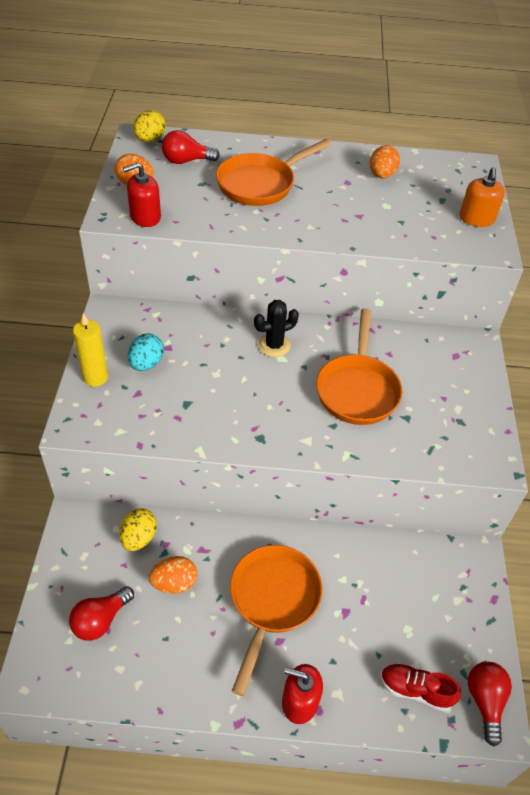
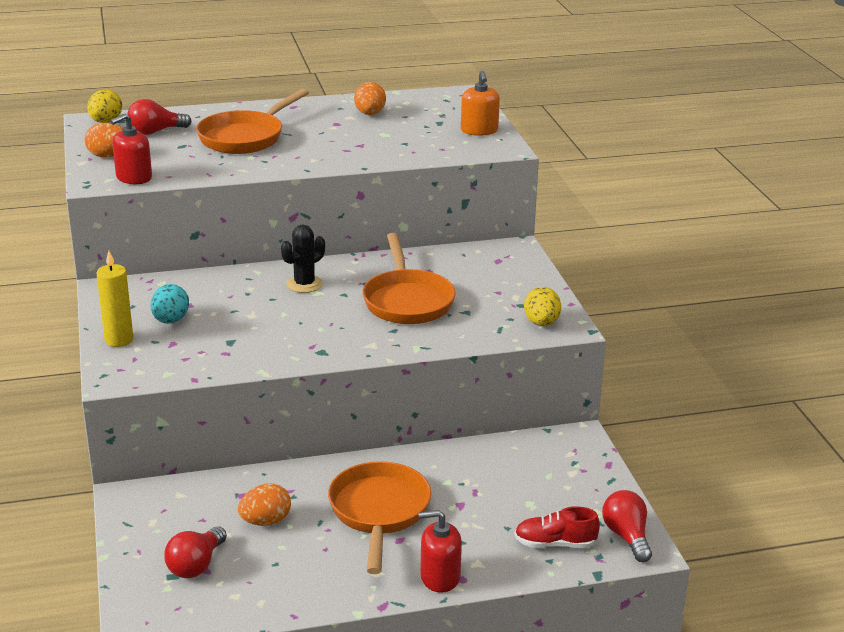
camera: 15 degrees left, 20 degrees down
yellow egg [119,508,157,551] -> yellow egg moved to [524,287,561,326]

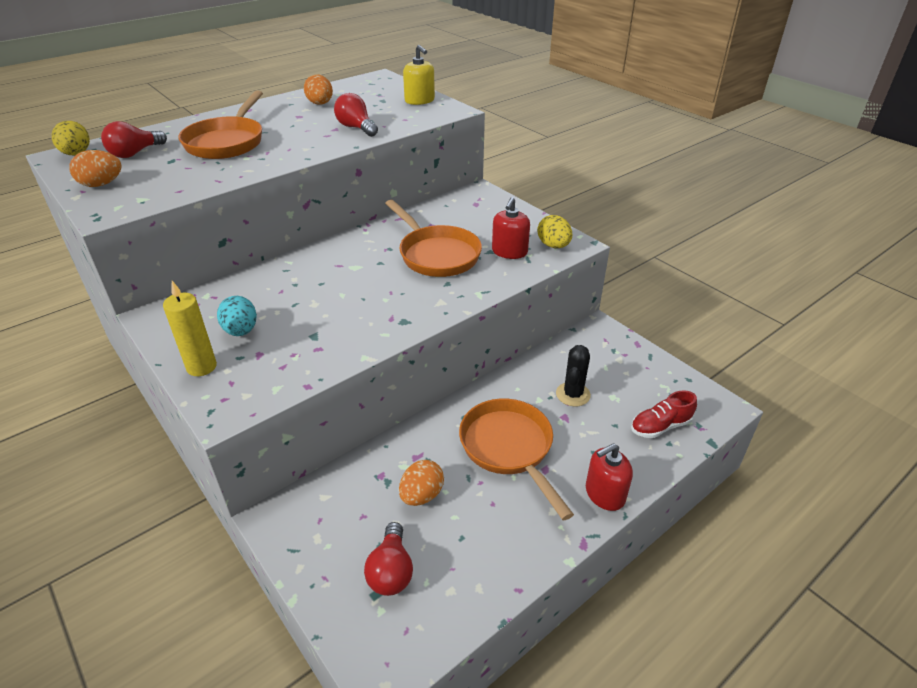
camera: 25 degrees left, 10 degrees up
red soap dispenser [110,113,152,184] -> red soap dispenser moved to [492,197,530,259]
black cactus [281,225,325,293] -> black cactus moved to [556,345,591,406]
orange soap dispenser [461,71,500,136] -> yellow soap dispenser [403,45,435,105]
red light bulb [602,490,652,562] -> red light bulb moved to [334,93,378,137]

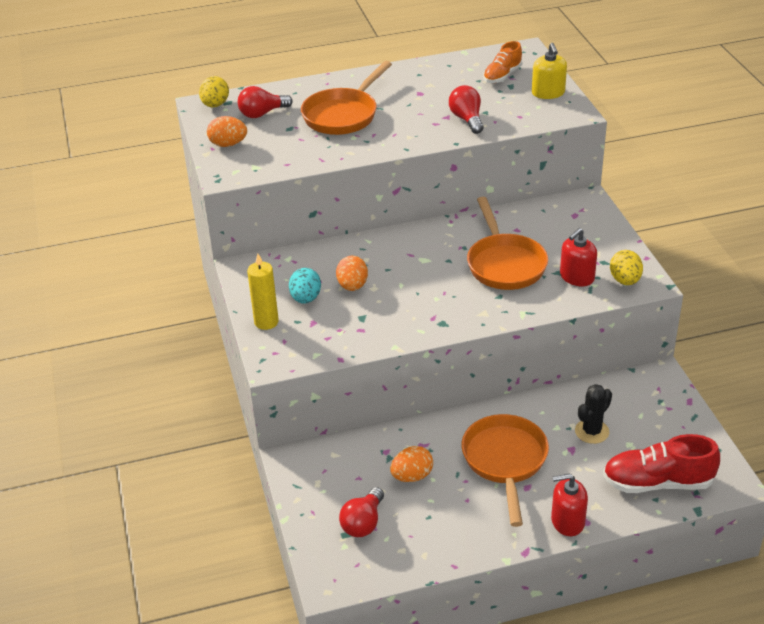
camera: 25 degrees right, 0 degrees up
orange egg [304,74,333,105] -> orange egg moved to [336,256,368,291]
red shoe [631,390,697,438] -> red shoe [603,434,720,493], size x1.61
none -> orange shoe [483,41,522,83]

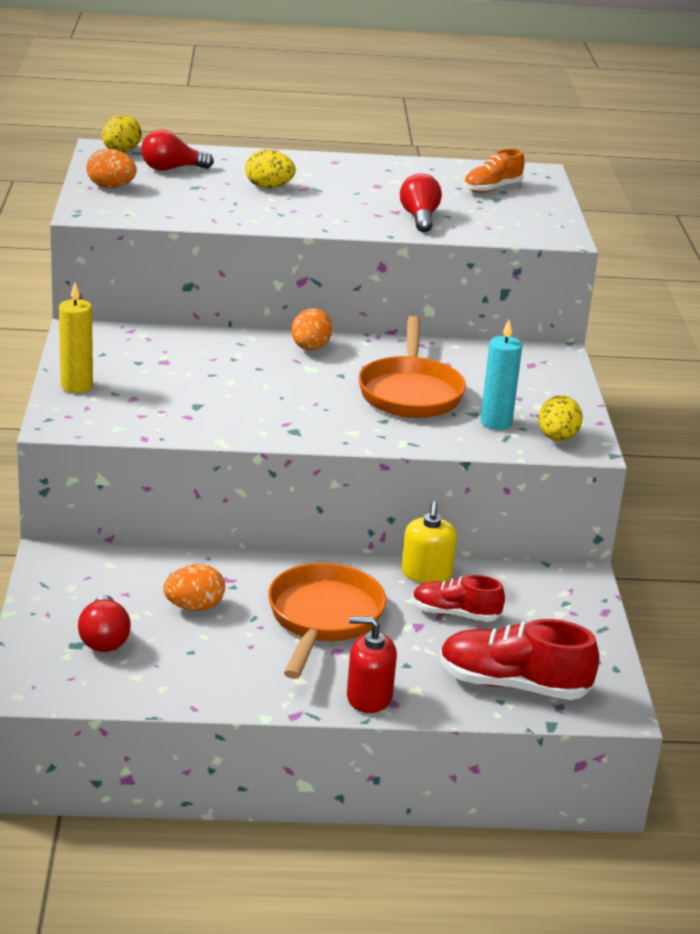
camera: 10 degrees right, 10 degrees down
turquoise egg [289,268,321,304] -> none
orange pan [301,61,392,135] -> yellow egg [245,149,296,188]
orange egg [336,256,368,291] -> orange egg moved to [291,308,332,350]
red light bulb [339,487,384,537] -> red light bulb turned 45 degrees counterclockwise [78,595,131,652]
yellow soap dispenser [532,43,567,99] -> yellow soap dispenser moved to [401,501,457,583]
red soap dispenser [560,228,597,286] -> turquoise candle [480,320,522,430]
black cactus [575,384,612,444] -> red shoe [412,575,505,622]

